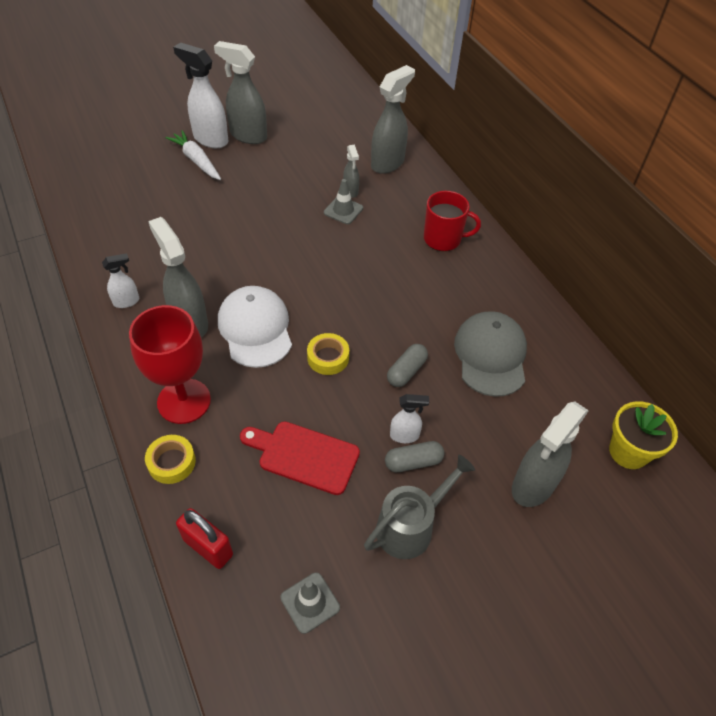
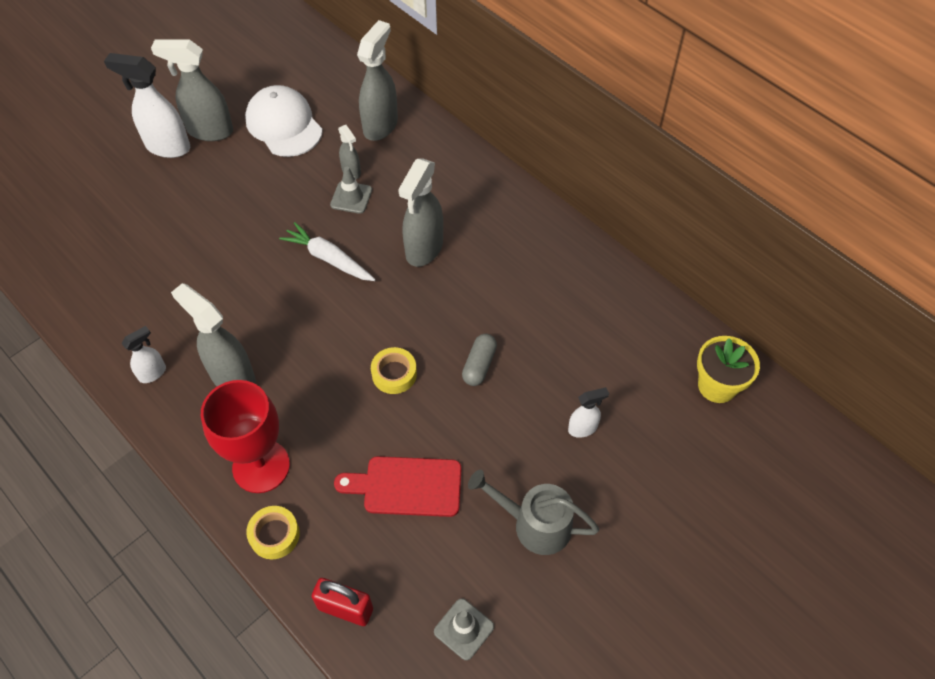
camera: 15 degrees left, 5 degrees up
white carrot [165,130,221,180] -> white carrot moved to [279,222,376,281]
white cap [218,286,292,368] -> white cap moved to [245,85,323,157]
grey watering can [364,455,475,559] -> grey watering can turned 105 degrees counterclockwise [468,470,599,555]
grey capsule [385,441,444,472] -> none
white spray bottle [390,394,429,443] -> white spray bottle moved to [568,387,609,438]
red mug [424,191,481,251] -> none
grey cap [454,311,527,397] -> none
grey spray bottle [512,402,589,507] -> grey spray bottle moved to [398,159,443,267]

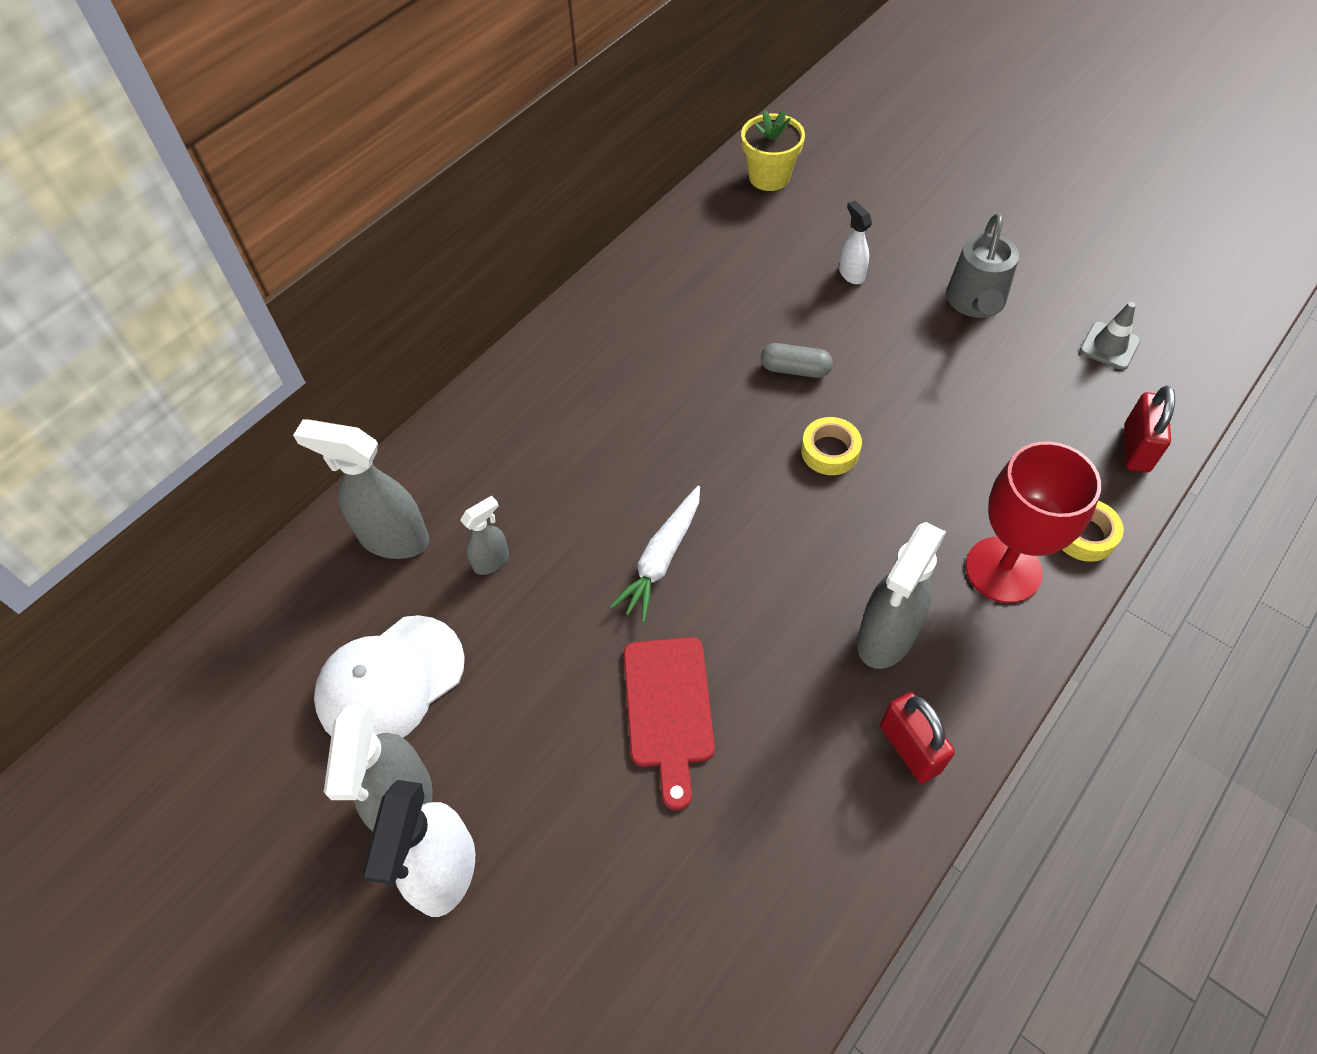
camera: 95 degrees left, 0 degrees up
white spray bottle [122,326,166,383] -> red padlock [880,692,955,783]
grey traffic cone [330,167,372,214] -> none
red cutting board [334,456,461,517] -> red cutting board moved to [624,637,715,810]
grey spray bottle [398,159,443,267] -> none

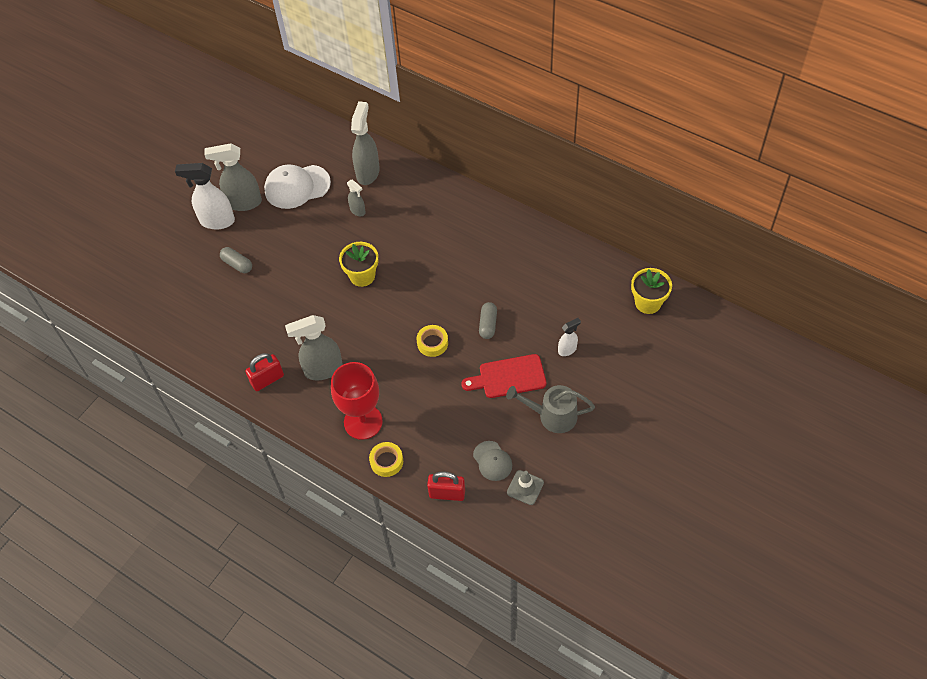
camera: 85 degrees right, 0 degrees up
white cap [314,615,465,737] -> white cap turned 60 degrees counterclockwise [264,164,331,209]
white carrot [610,486,700,622] -> yellow flower pot [339,242,378,287]
red cutting board [624,637,715,810] -> red cutting board moved to [461,354,546,398]
grey spray bottle [857,522,946,669] -> grey spray bottle turned 45 degrees counterclockwise [285,315,343,380]
none -> grey capsule [220,247,252,273]
none -> grey cap [473,441,512,481]

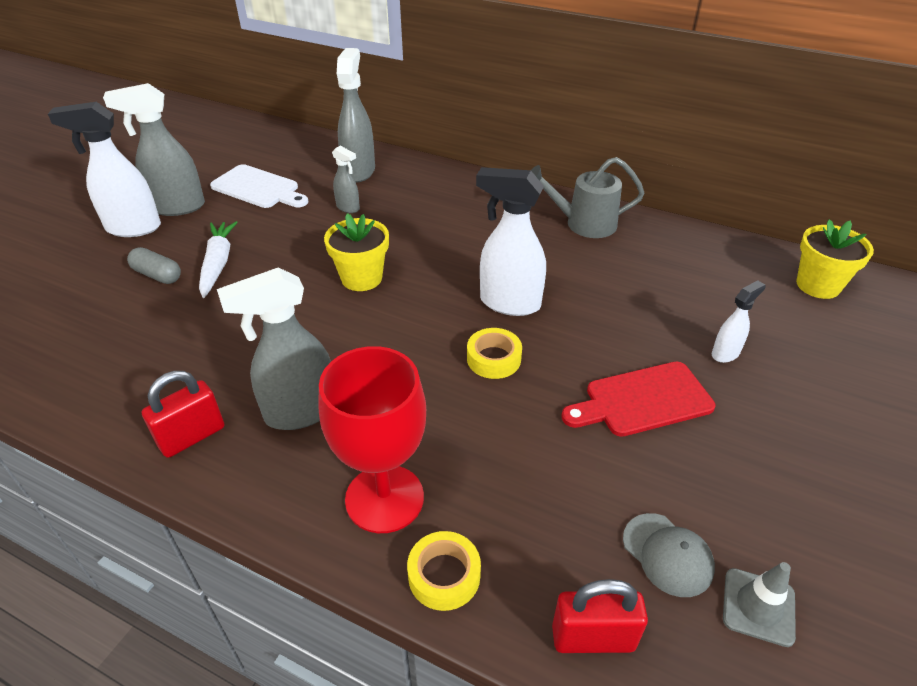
camera: 10 degrees left, 15 degrees down
white cap [264,164,331,209] -> white cutting board [210,164,308,208]
grey capsule [479,302,497,339] -> none
grey watering can [506,385,595,433] -> grey watering can moved to [531,157,644,238]
none -> white carrot [199,221,238,298]
none -> white spray bottle [476,167,546,316]

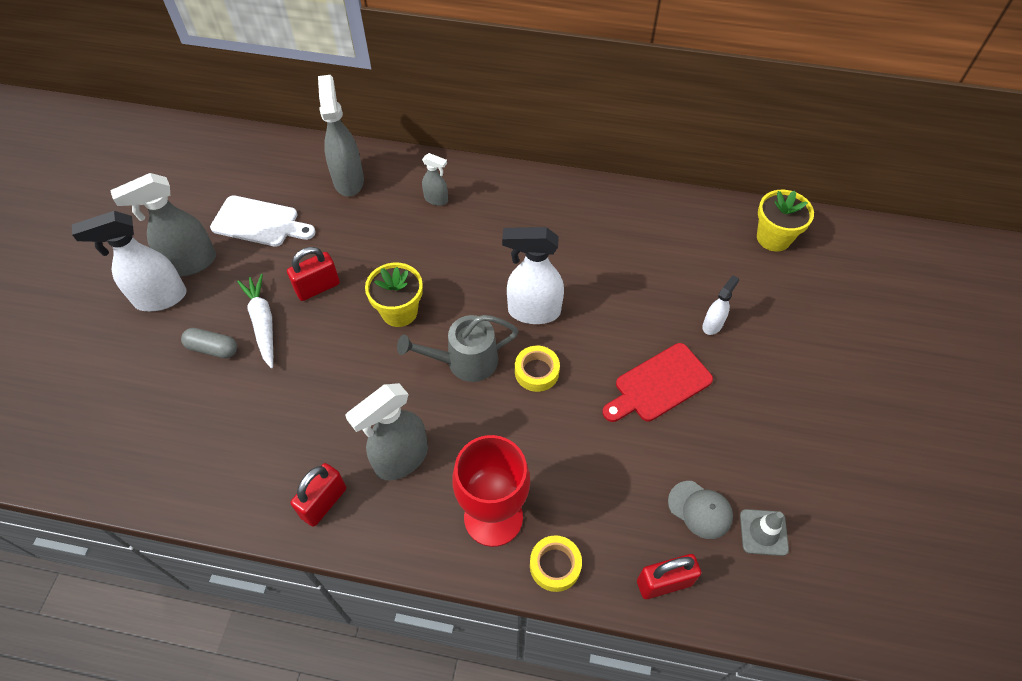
camera: 15 degrees left, 15 degrees up
grey spray bottle [332,146,360,213] -> grey spray bottle moved to [422,153,448,206]
grey watering can [531,157,644,238] -> grey watering can moved to [397,315,518,382]
none -> red padlock [287,247,340,301]

